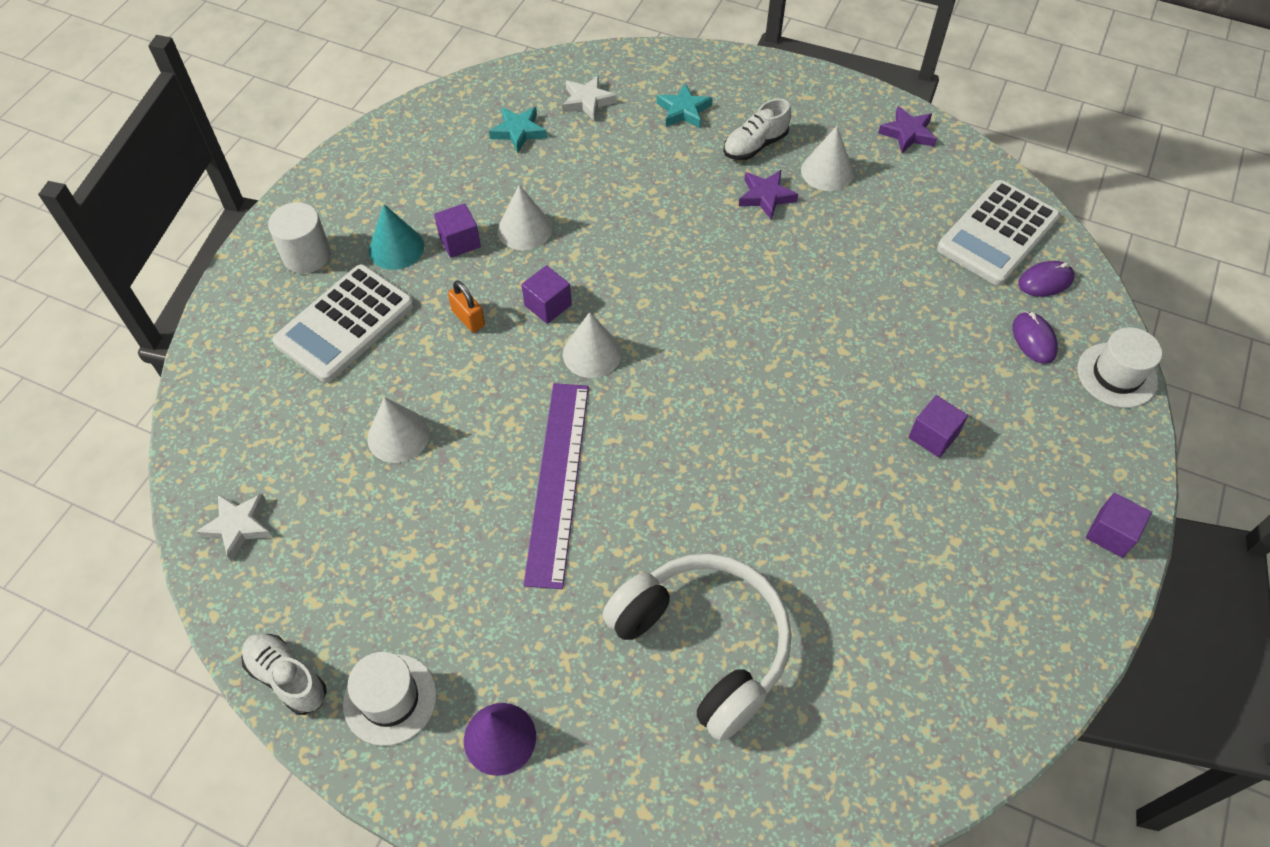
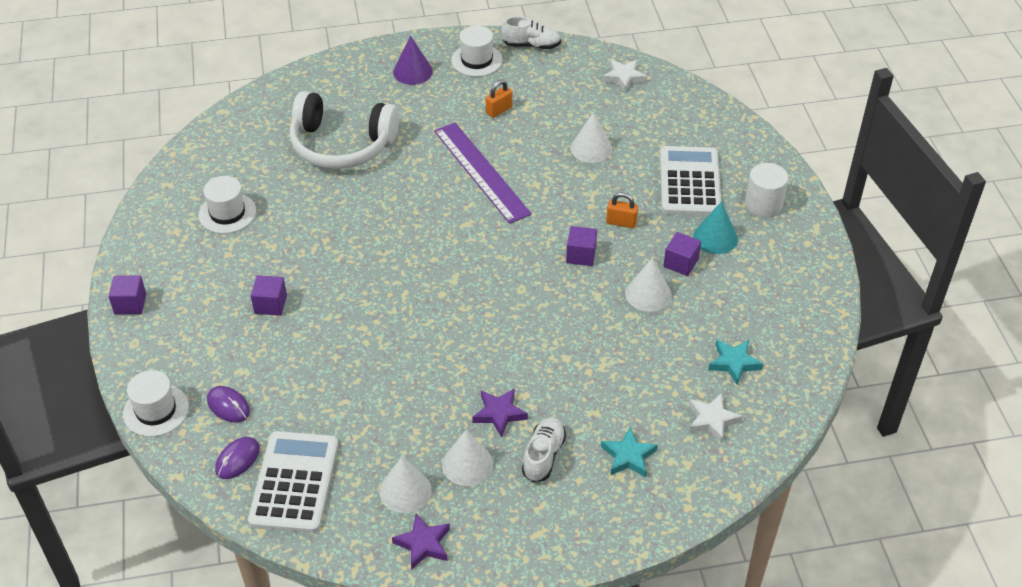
camera: 145 degrees right, 10 degrees down
white cone [563,312,622,378] -> white cone moved to [379,457,431,513]
none -> white hat [198,176,256,234]
none -> orange padlock [486,80,512,118]

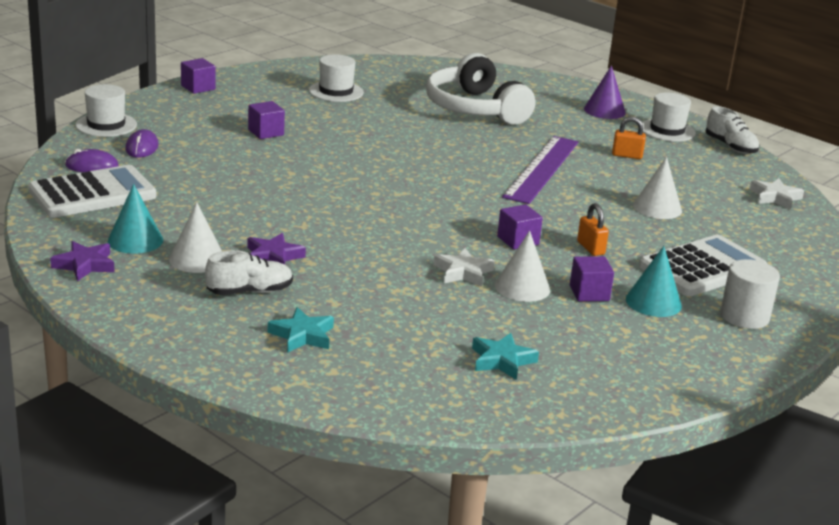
camera: 50 degrees right, 20 degrees down
white cone [379,457,431,513] -> turquoise cone [108,184,163,254]
white star [689,393,743,443] -> white star moved to [434,248,495,287]

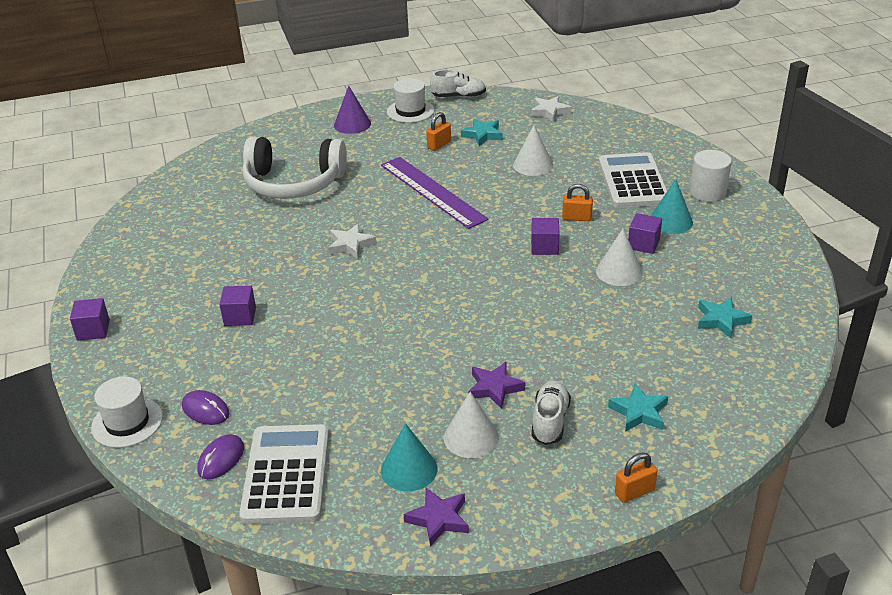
camera: 55 degrees left, 10 degrees up
white hat [309,54,364,102] -> none
white star [434,248,495,287] -> white star moved to [329,224,376,259]
none -> turquoise star [461,119,503,146]
none -> orange padlock [615,452,657,503]

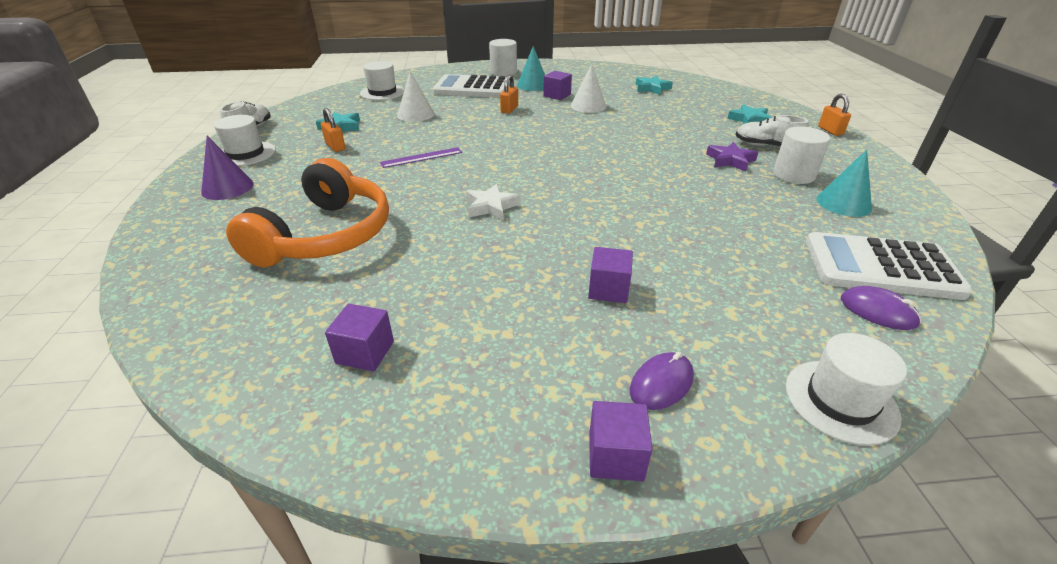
camera: 80 degrees left, 0 degrees up
purple mouse [182,390,230,425] -> purple mouse moved to [630,352,694,410]
white headphones [242,136,347,199] -> orange headphones [226,158,389,268]
purple ruler [381,157,489,229] -> purple ruler [380,147,462,168], size x0.51
purple star [404,488,469,547] -> none
white cone [444,392,499,458] -> white cylinder [773,127,830,184]
white star [531,96,571,122] -> none
purple cube [531,218,560,255] -> purple cube moved to [325,304,394,371]
none -> white hat [360,61,405,100]

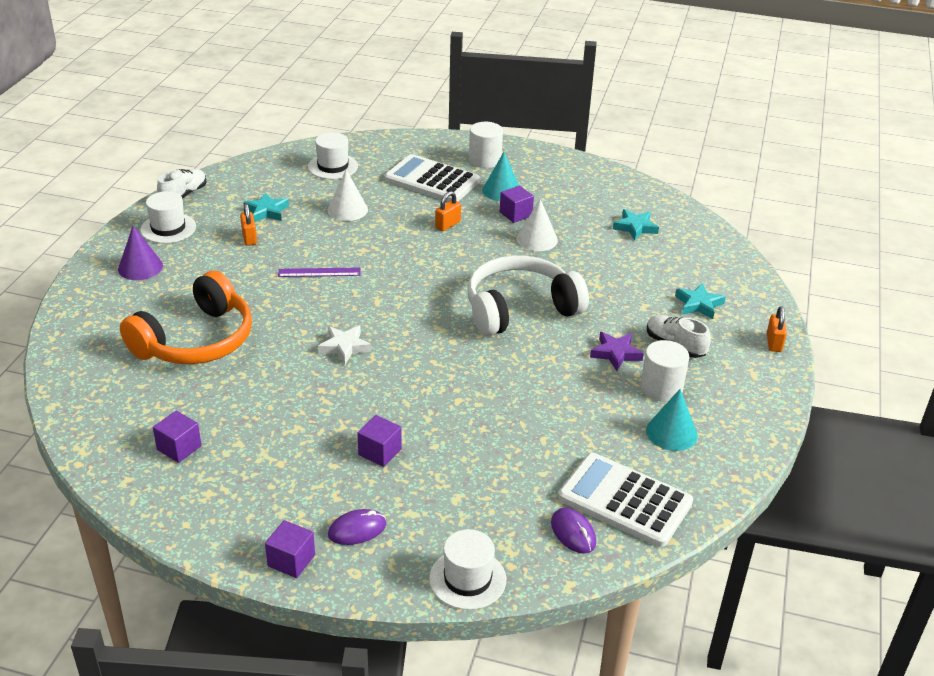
camera: 20 degrees right, 0 degrees up
none -> white headphones [468,255,589,336]

